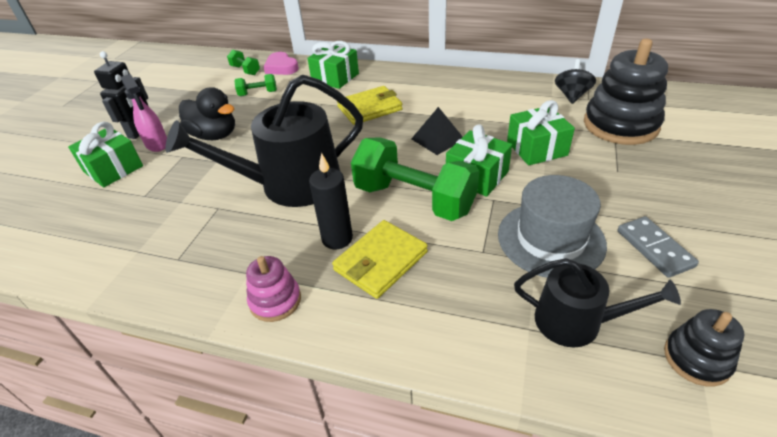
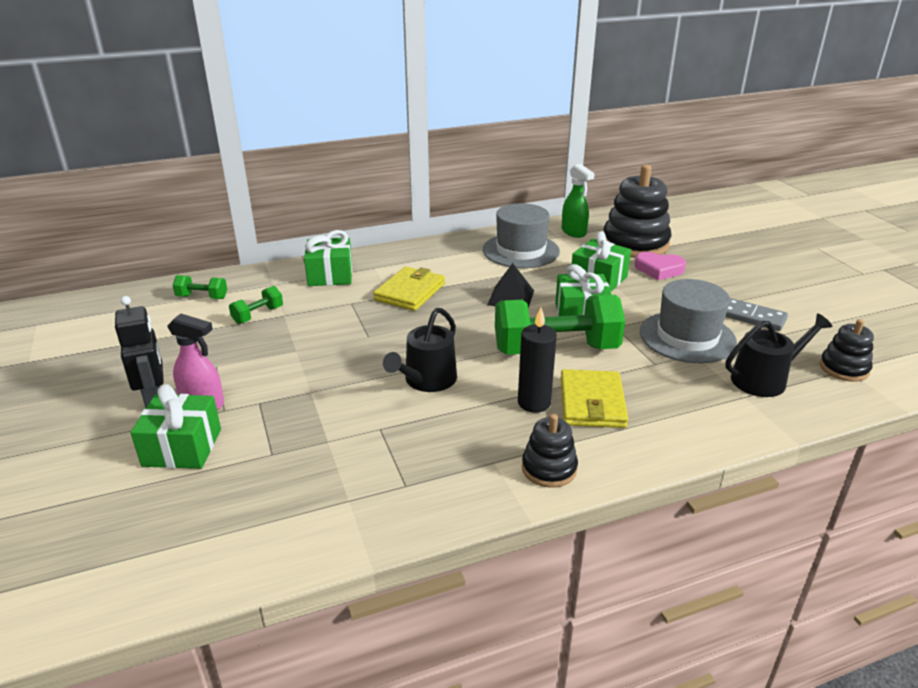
camera: 40 degrees left, 10 degrees down
black watering can [165,75,363,207] -> black watering can [383,308,457,392], size x0.58
black duck [179,87,235,140] -> none
pink stacking toy [246,256,301,322] -> black stacking toy [522,414,578,488]
pink heart [263,52,299,75] -> pink heart moved to [635,252,686,280]
black spinning top [555,59,596,104] -> green spray bottle [562,164,595,238]
none -> grey hat [483,203,560,268]

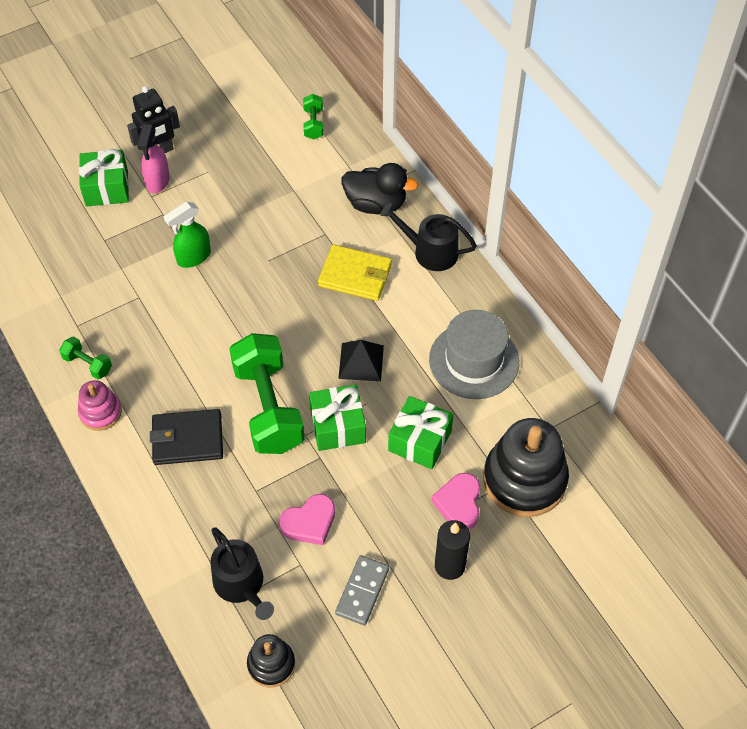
camera: 80 degrees right, 25 degrees up
green dumbbell [229,286,283,324] -> green dumbbell moved to [59,337,112,379]
green gift [304,230,352,286] -> black duck [342,163,418,214]
black watering can [383,308,457,392] -> black watering can moved to [380,203,477,271]
black candle [518,307,557,413] -> black candle moved to [435,520,470,580]
black stacking toy [522,414,578,488] -> pink stacking toy [78,380,122,431]
yellow wallet [561,369,628,428] -> black wallet [150,409,223,465]
green spray bottle [562,164,595,238] -> green spray bottle moved to [164,202,211,268]
grey hat [640,279,737,363] -> pink heart [279,494,335,545]

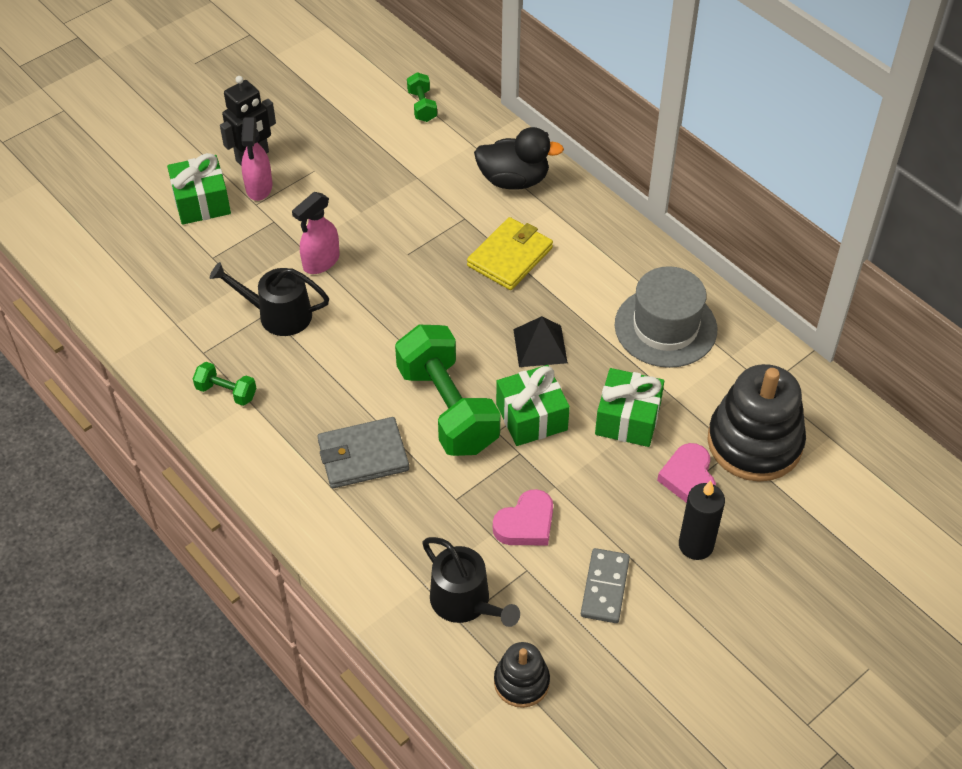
camera: 10 degrees left, 5 degrees down
pink stacking toy [78,380,122,431] -> none
black wallet [150,409,223,465] -> grey wallet [317,417,409,489]
green spray bottle [164,202,211,268] -> pink spray bottle [292,192,340,274]
yellow wallet [318,244,392,301] -> yellow wallet turned 60 degrees counterclockwise [467,217,553,290]
black watering can [380,203,477,271] -> black watering can moved to [210,262,329,336]

